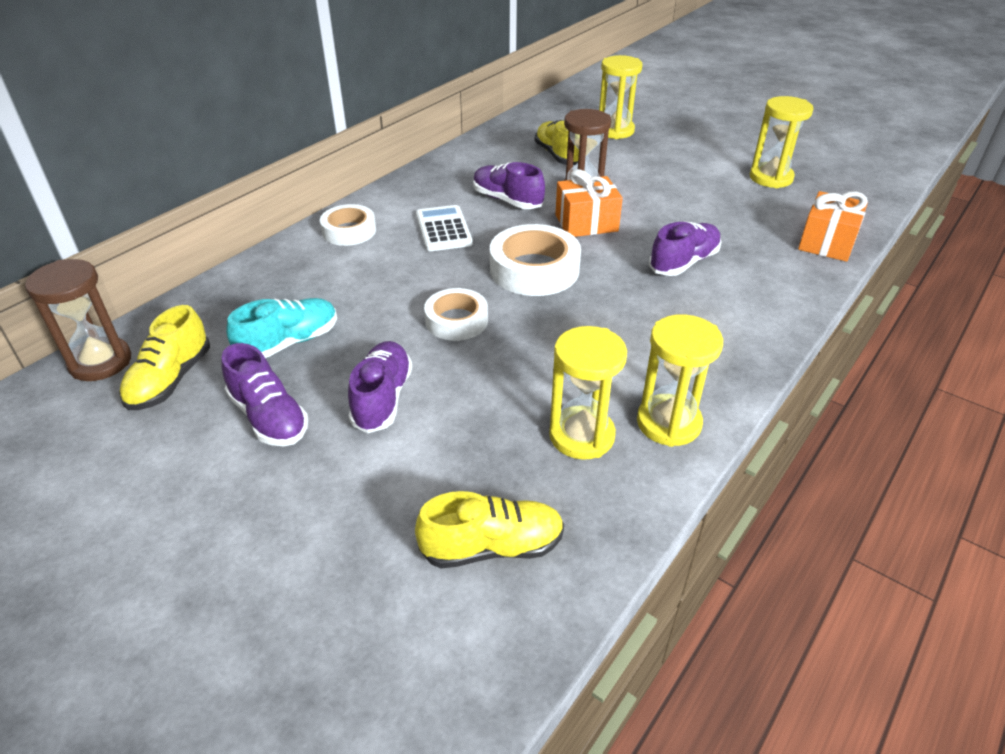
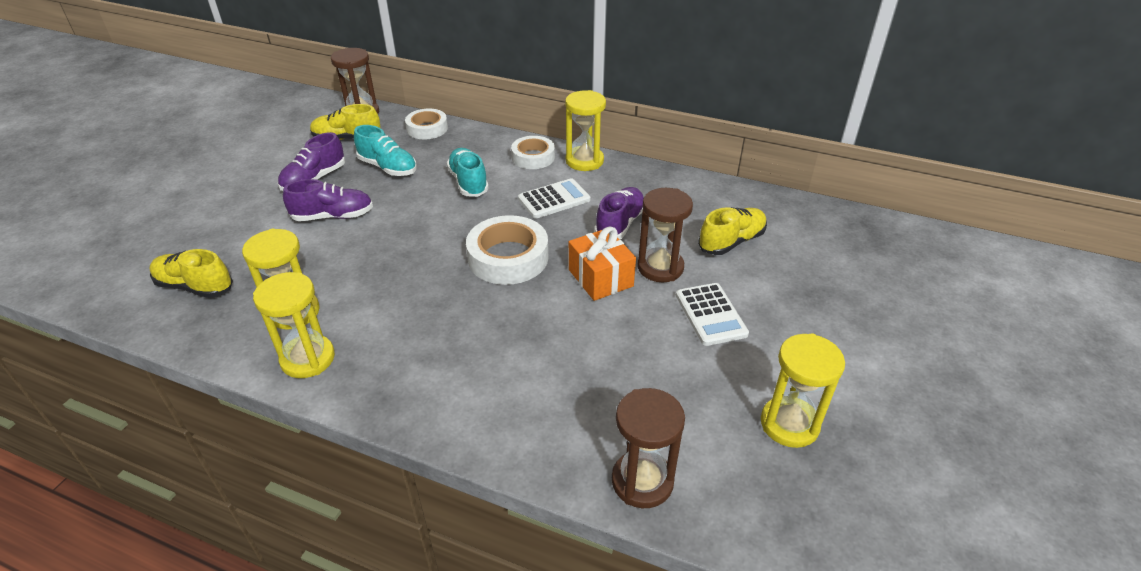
camera: 75 degrees right, 0 degrees up
yellow shoe [415,491,564,569] -> yellow shoe turned 135 degrees clockwise [150,249,233,298]
white tape [424,288,488,341] -> white tape moved to [405,109,448,139]
yellow hourglass [599,55,642,139] -> yellow hourglass moved to [565,90,606,171]
purple shoe [649,222,722,276] -> none
orange gift [798,191,868,262] -> brown hourglass [612,388,685,508]
none -> turquoise shoe [447,148,489,197]
none -> white calculator [676,283,749,346]

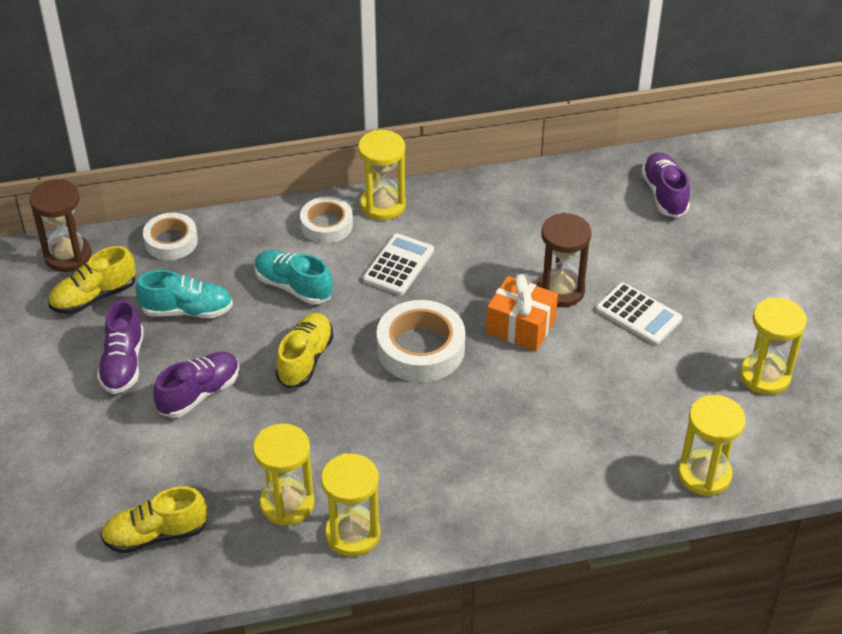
camera: 35 degrees left, 5 degrees up
purple shoe [594,187,644,239] -> purple shoe moved to [641,152,690,218]
brown hourglass [612,388,685,508] -> yellow hourglass [678,395,745,497]
yellow shoe [698,207,767,255] -> yellow shoe moved to [276,313,334,388]

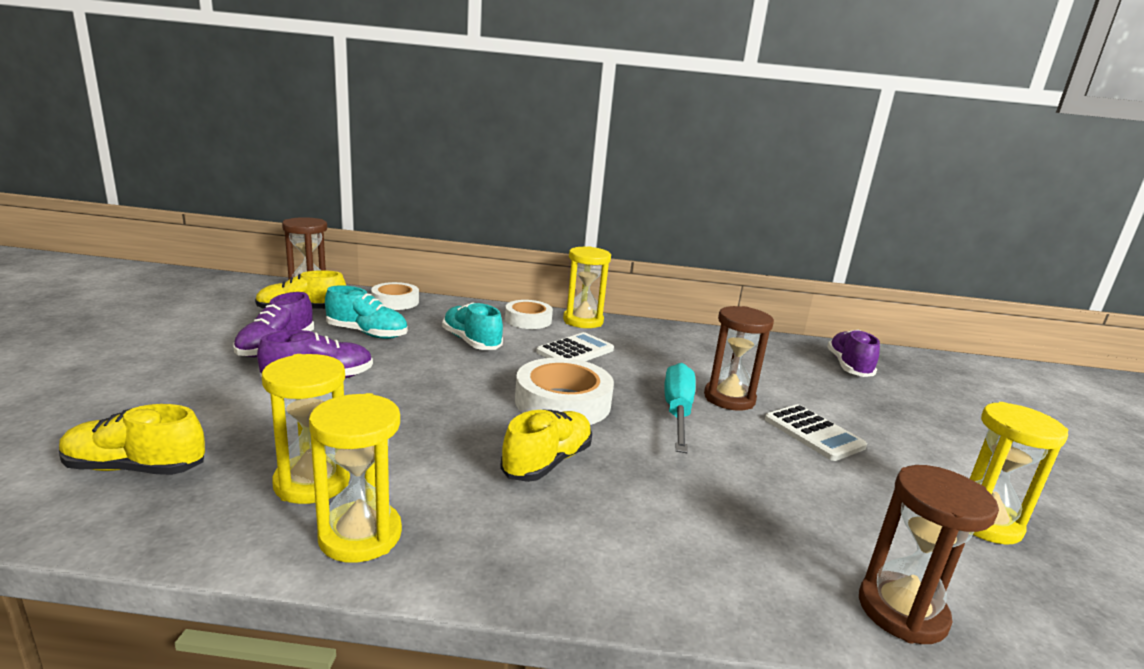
camera: 15 degrees right, 25 degrees down
yellow shoe [276,313,334,388] -> yellow shoe moved to [500,410,592,482]
orange gift [486,274,558,351] -> turquoise screwdriver [665,363,695,453]
yellow hourglass [678,395,745,497] -> brown hourglass [859,465,999,644]

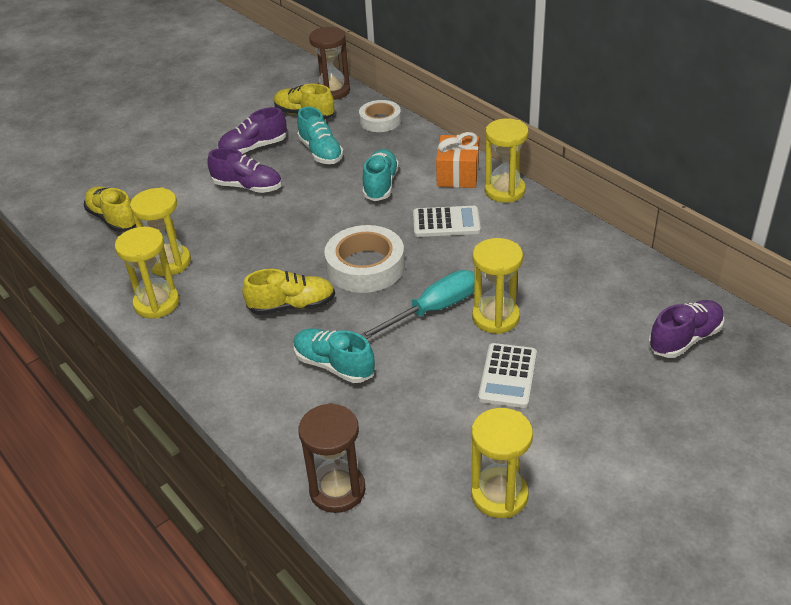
camera: 50 degrees right, 20 degrees up
white tape [505,300,553,329] -> orange gift [436,132,479,188]
brown hourglass [704,306,774,411] -> yellow hourglass [472,238,523,334]
none -> turquoise shoe [294,328,375,383]

